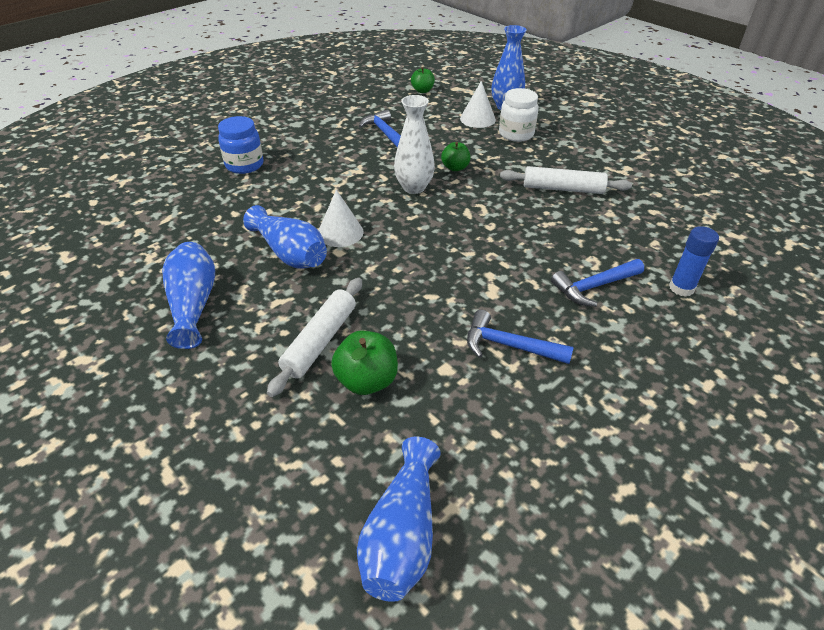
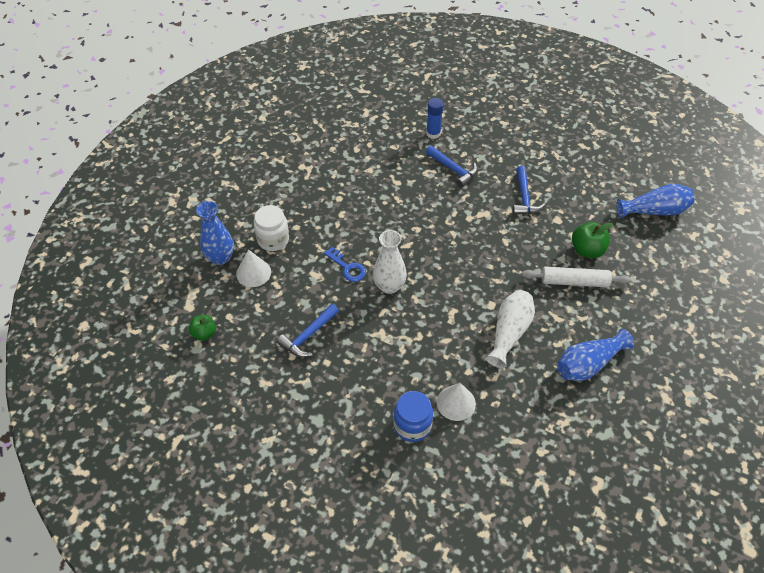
camera: 110 degrees left, 10 degrees up
blue vase [243,205,327,269] -> white vase [485,290,535,368]
white cone [319,190,364,247] -> white cone moved to [437,383,476,421]
green apple [441,142,470,171] -> blue key [324,247,366,282]
white rolling pin [500,166,632,194] -> none

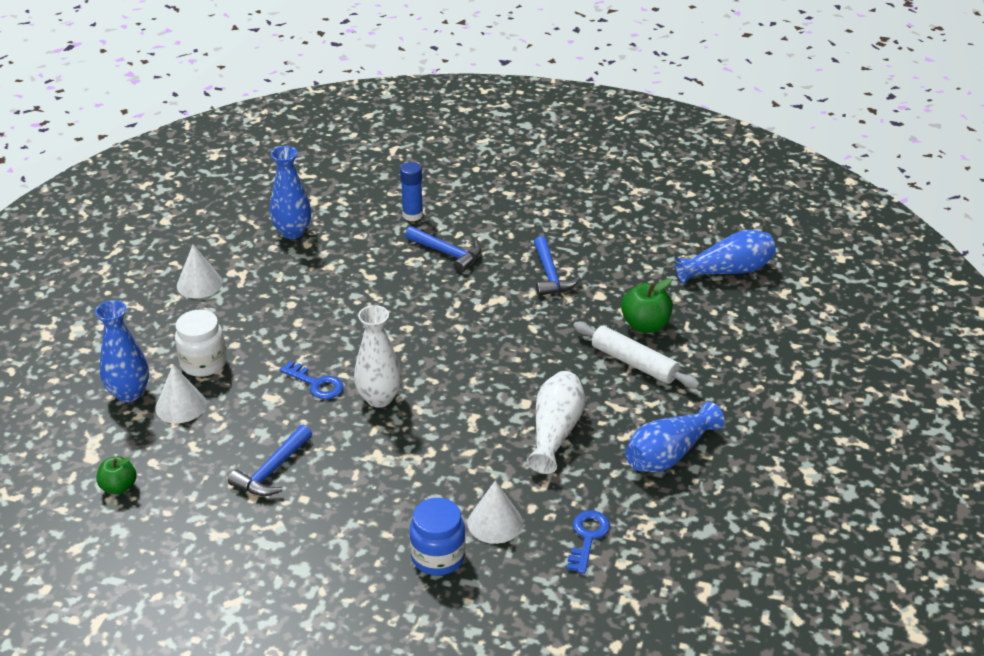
camera: 10 degrees left, 15 degrees down
white rolling pin [522,267,631,287] -> white rolling pin turned 45 degrees clockwise [573,322,700,389]
none -> white cone [177,244,223,298]
none -> blue vase [270,146,311,239]
none -> blue key [567,510,610,574]

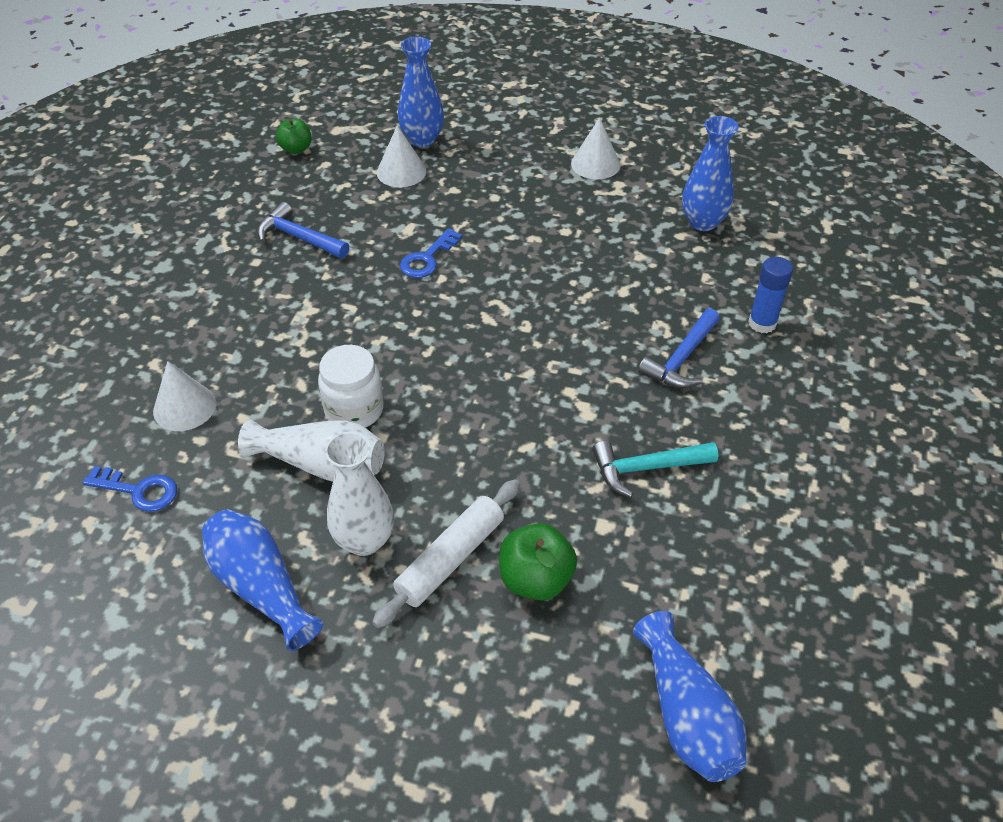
camera: 90 degrees right, 10 degrees up
white jar [175,310,227,377] -> white jar moved to [318,345,384,428]
white vase [354,305,402,407] -> white vase moved to [325,431,394,556]
blue jar [410,498,466,576] -> none
blue hammer [534,236,581,296] -> turquoise hammer [592,441,718,497]

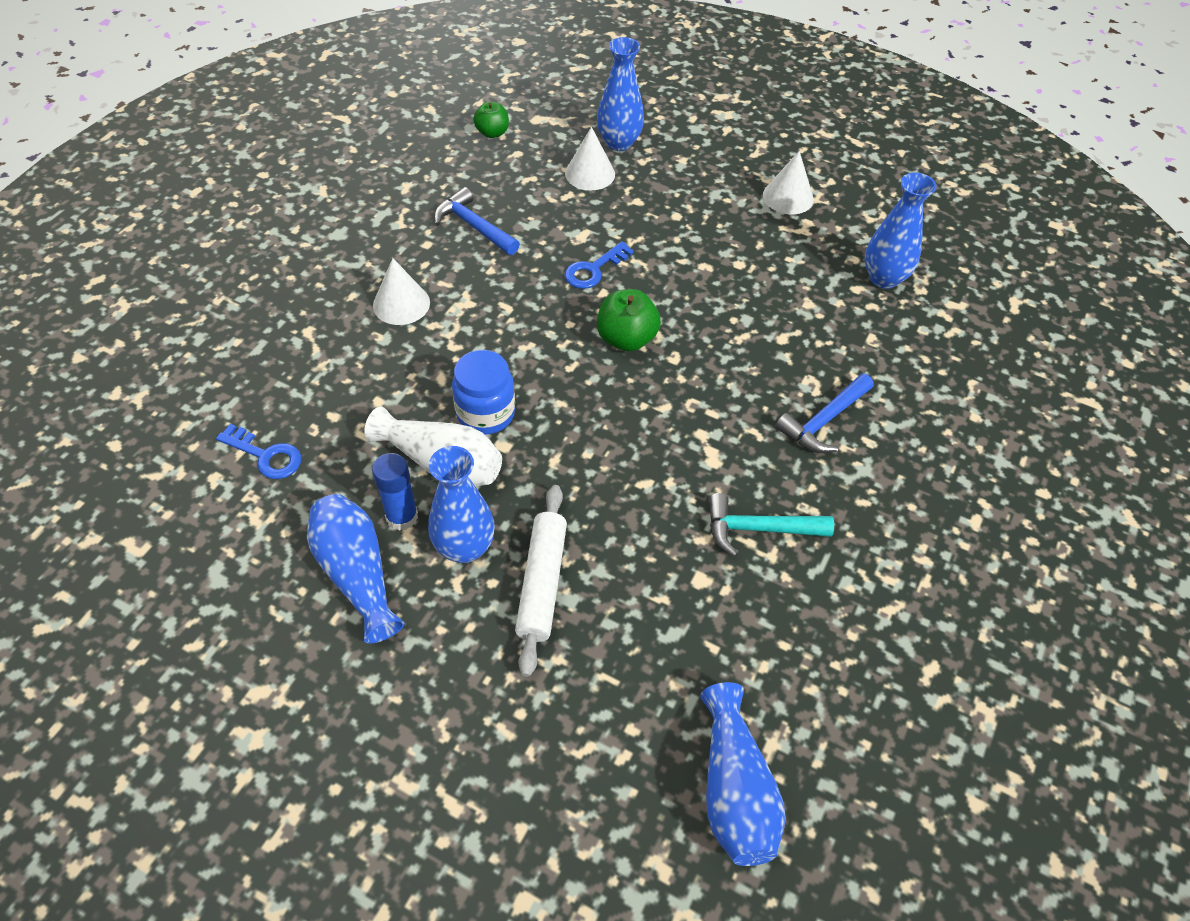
camera: 10 degrees right, 5 degrees up
white cone [153,361,216,431] -> white cone moved to [373,258,430,325]
white jar [318,345,384,428] -> blue jar [452,350,515,435]
white vase [325,431,394,556] -> blue vase [428,446,495,563]
white rolling pin [372,479,520,628] -> white rolling pin turned 45 degrees counterclockwise [515,485,567,677]
green apple [499,523,577,600] -> green apple moved to [597,289,661,352]
blue glue stick [748,257,793,333] -> blue glue stick moved to [372,453,418,531]

